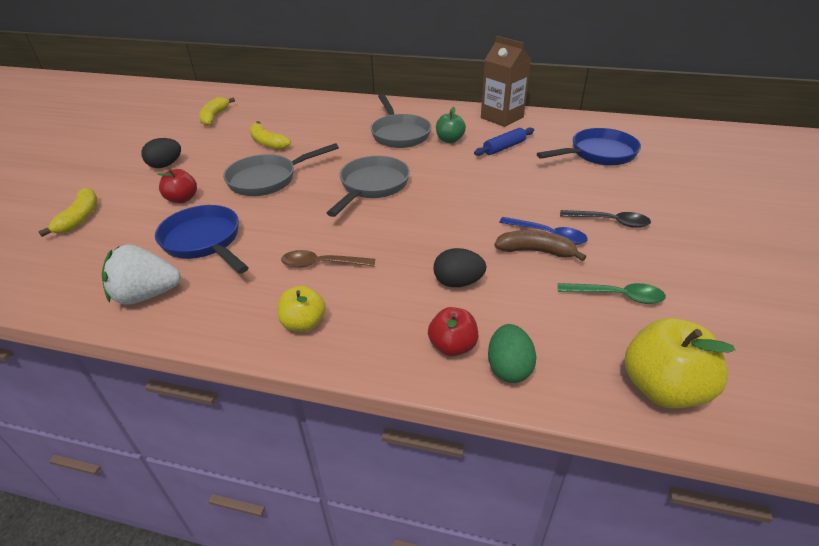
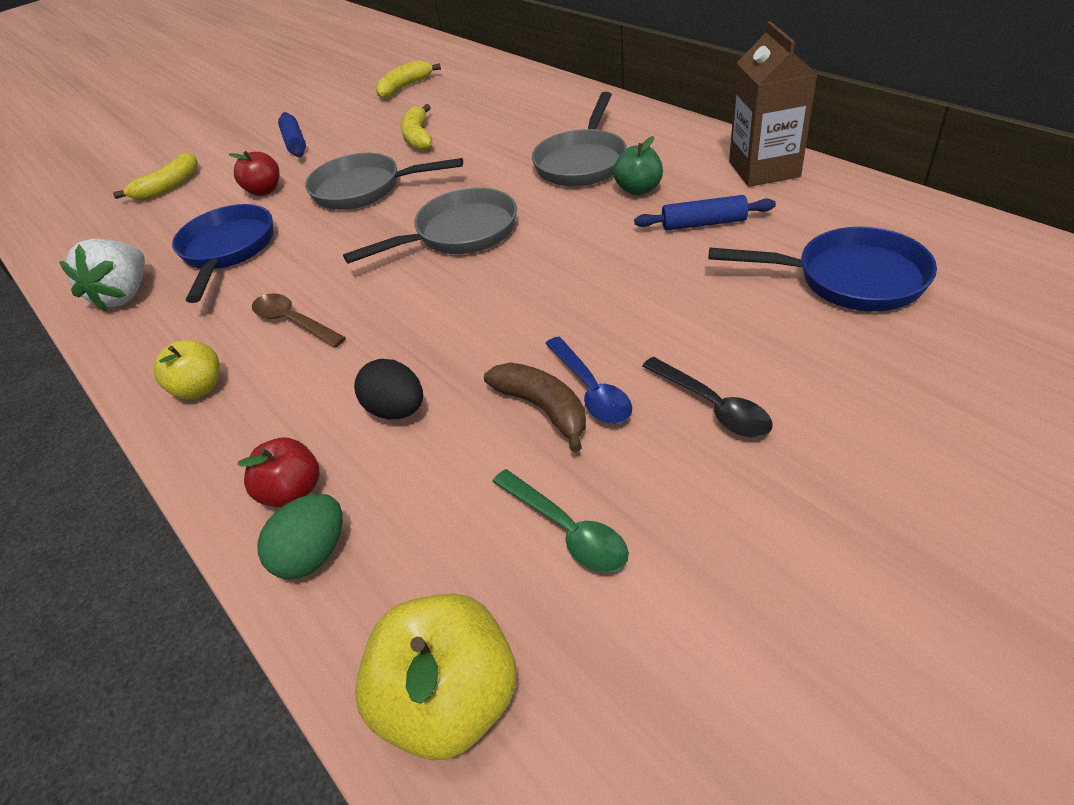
camera: 40 degrees right, 5 degrees up
white strawberry [102,244,181,305] -> white strawberry turned 105 degrees counterclockwise [59,238,145,312]
black egg [141,138,181,168] -> blue rolling pin [278,112,306,157]

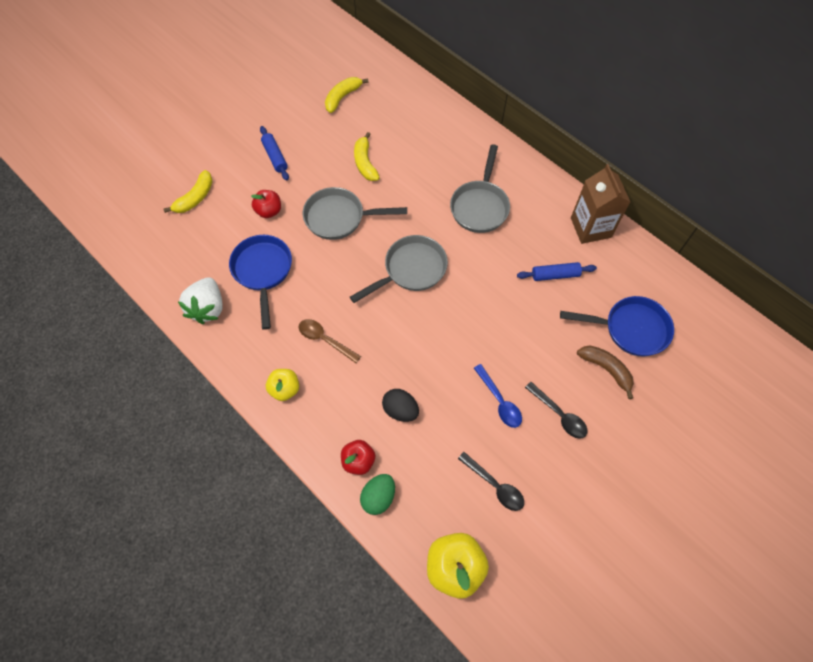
camera: 10 degrees left, 20 degrees up
brown banana [484,363,586,452] -> brown banana moved to [577,345,634,399]
green spoon [492,469,629,573] -> black spoon [458,452,524,511]
green apple [613,136,663,195] -> none

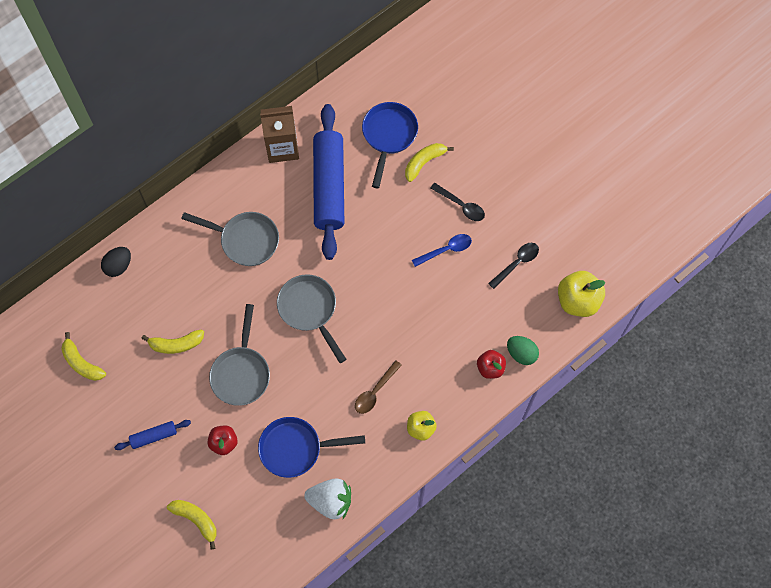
camera: 85 degrees left, 5 degrees up
black egg [382,389,419,422] -> black egg moved to [101,247,131,277]
blue rolling pin [517,262,597,281] -> blue rolling pin [313,104,344,260], size x2.29
black spoon [525,382,588,439] -> black spoon turned 75 degrees clockwise [431,183,485,221]
brown banana [577,345,634,399] -> yellow banana [405,143,454,182]

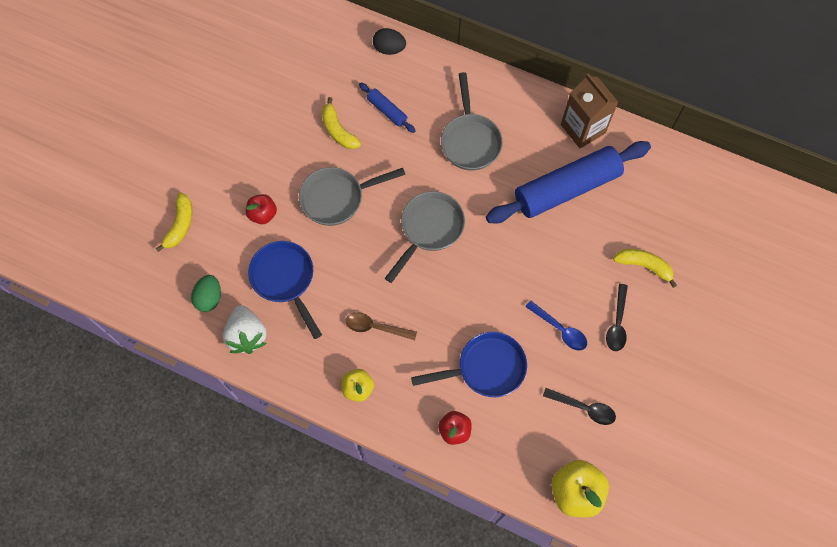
camera: 65 degrees right, 0 degrees up
yellow banana [61,332,106,381] -> none
blue rolling pin [114,420,191,450] -> blue rolling pin moved to [359,83,416,133]
blue pan [362,102,418,188] -> blue pan moved to [411,332,527,397]
green egg [507,336,539,365] -> green egg moved to [191,275,221,312]

